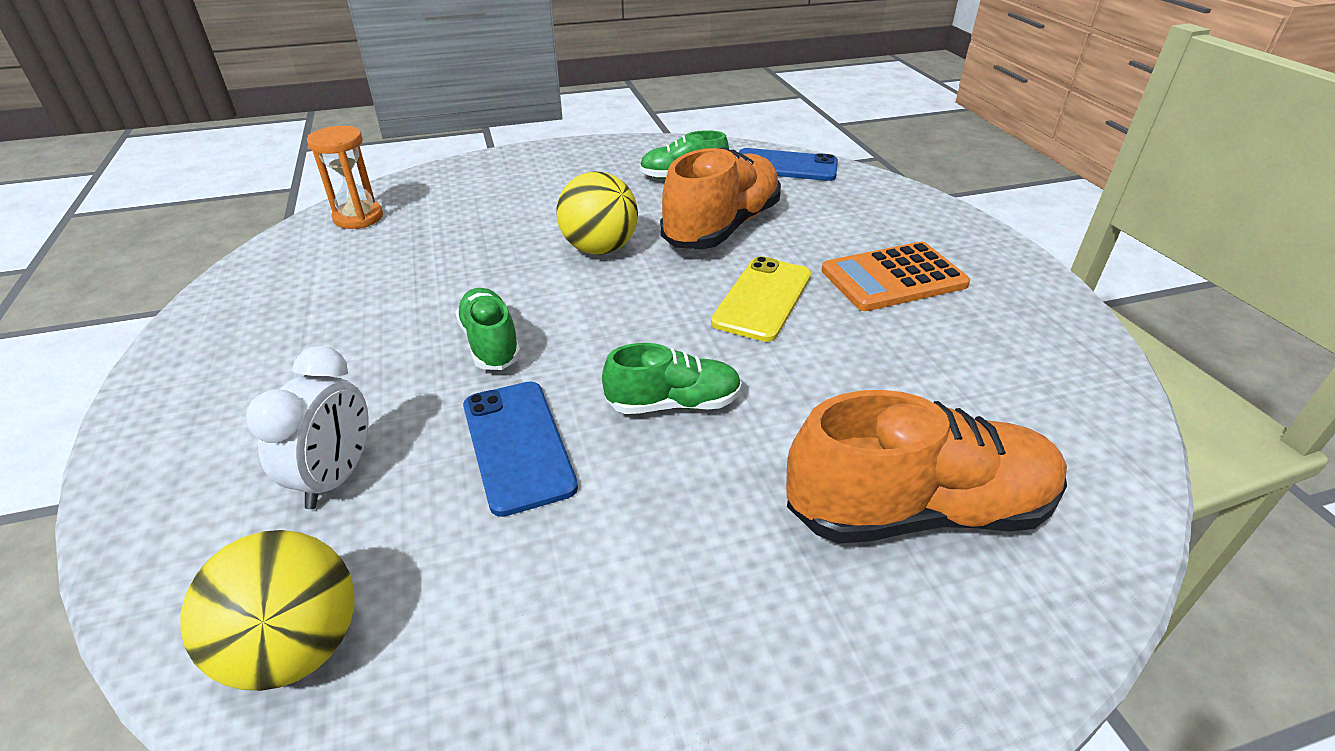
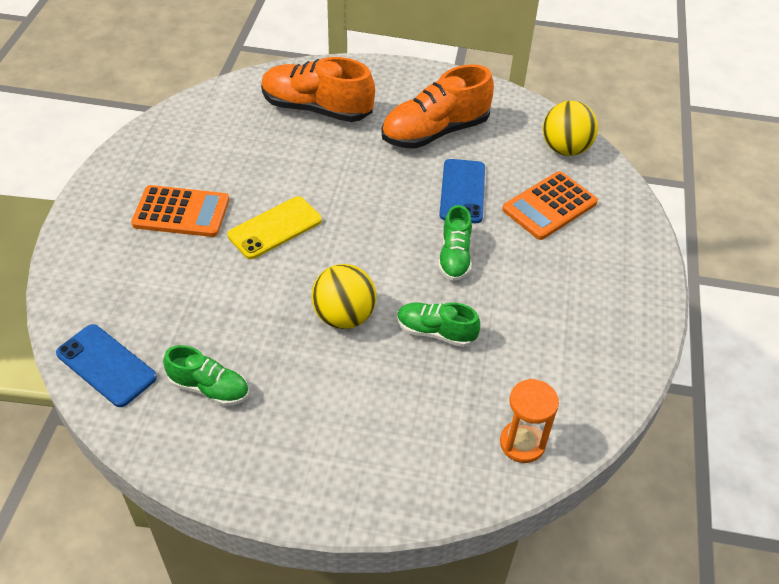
camera: 155 degrees left, 10 degrees up
white clock [246,346,369,509] -> orange calculator [502,171,598,240]
green shoe [602,343,742,414] -> green shoe moved to [397,302,480,347]
orange shoe [660,147,781,249] -> orange shoe moved to [382,64,494,149]

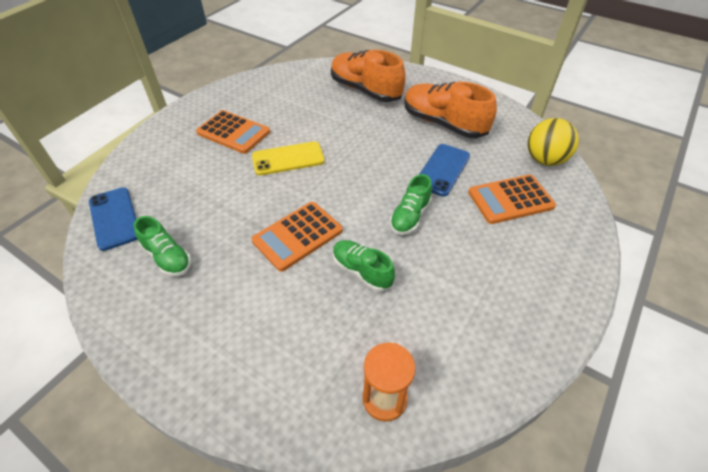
camera: 25 degrees right, 0 degrees up
yellow ball [311,264,377,329] -> orange calculator [252,202,343,272]
orange shoe [382,64,494,149] -> orange shoe turned 45 degrees clockwise [404,82,497,138]

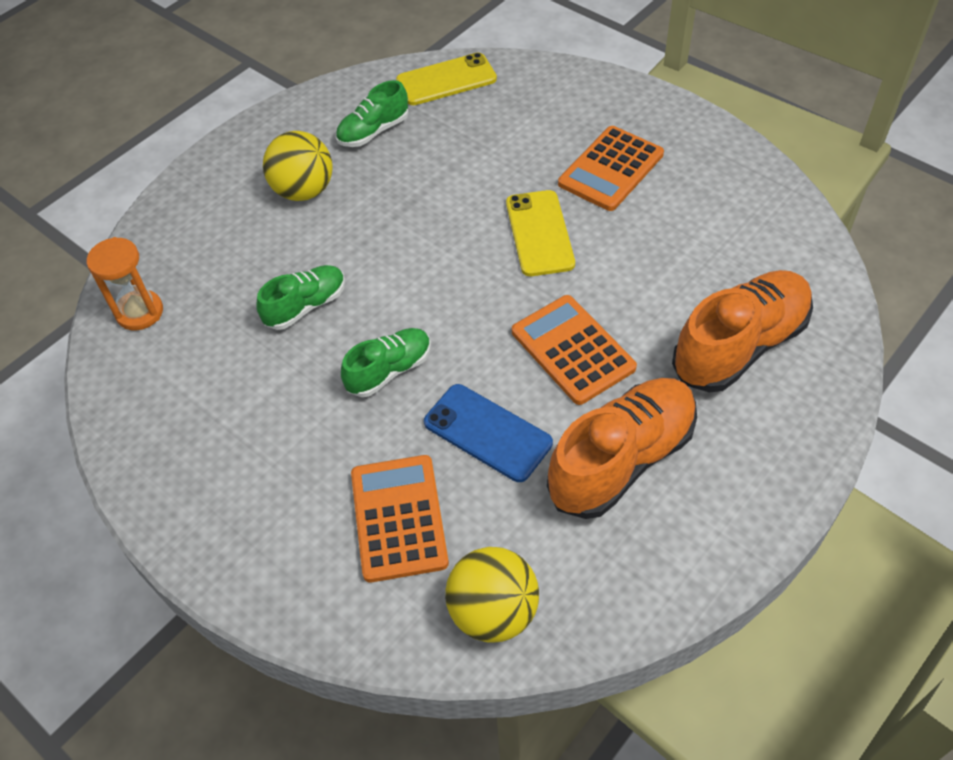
camera: 100 degrees right, 5 degrees up
blue phone [89,187,137,251] -> yellow phone [396,53,497,105]
orange calculator [252,202,343,272] -> orange calculator moved to [512,295,637,405]
green shoe [390,174,432,235] -> green shoe turned 105 degrees clockwise [341,328,431,397]
none -> yellow ball [263,131,333,201]

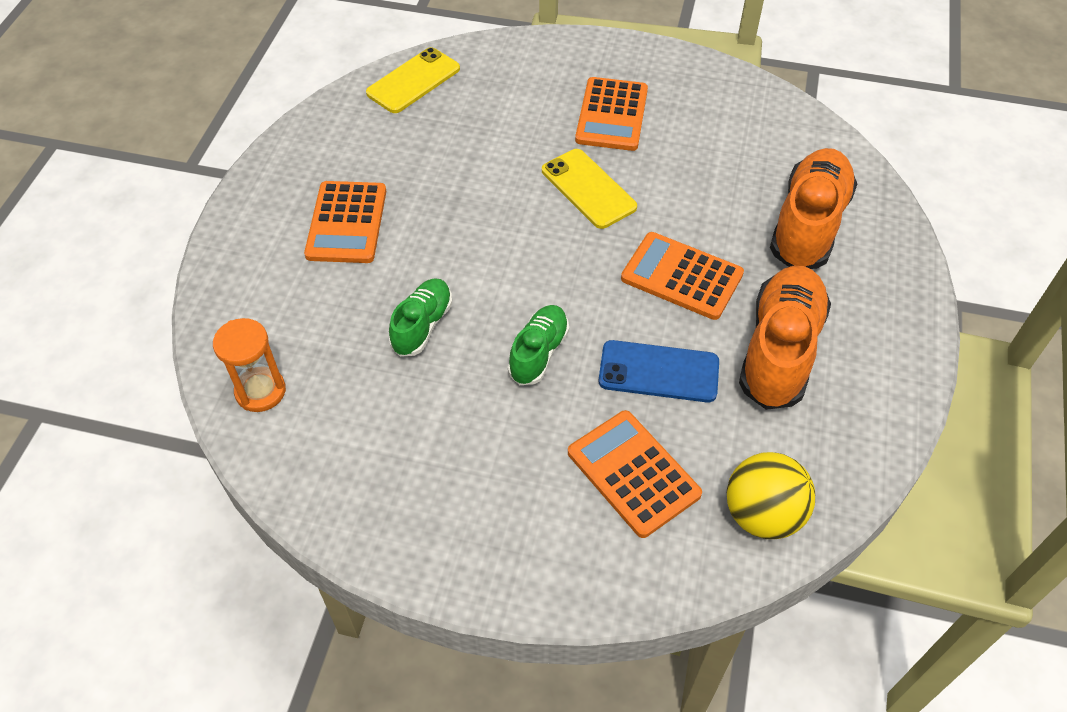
camera: 30 degrees left, 0 degrees up
yellow ball [263,131,333,201] -> orange calculator [304,181,386,263]
green shoe [336,80,409,147] -> none

